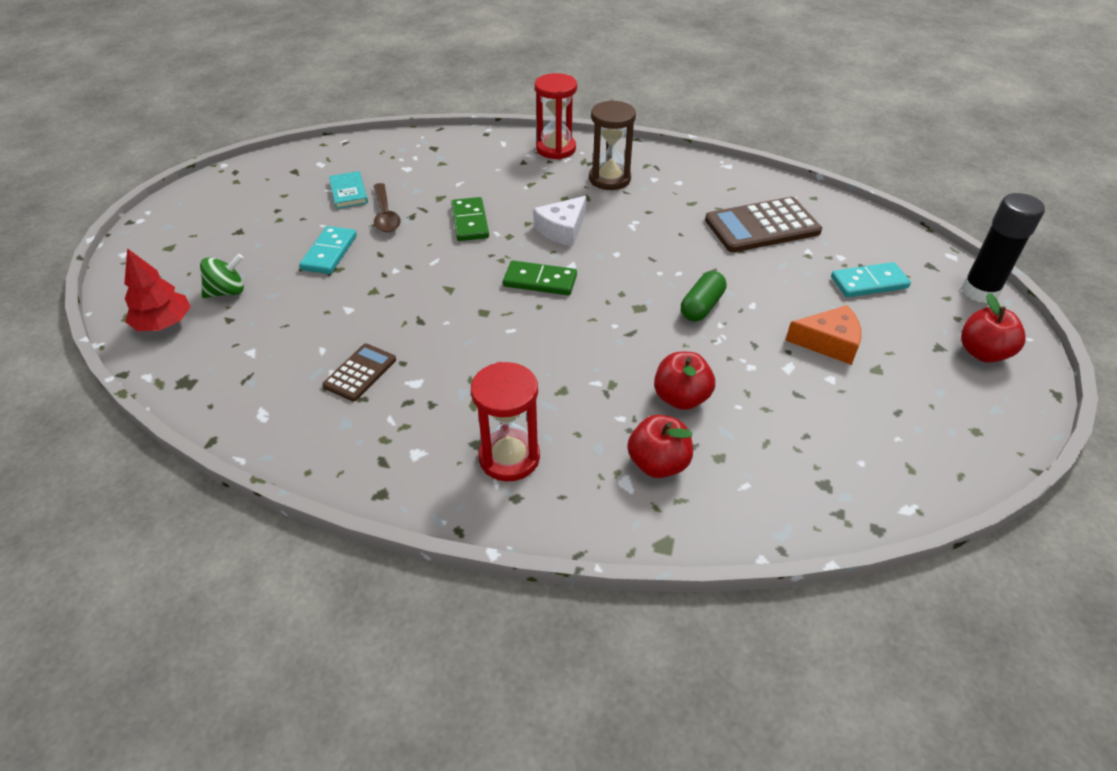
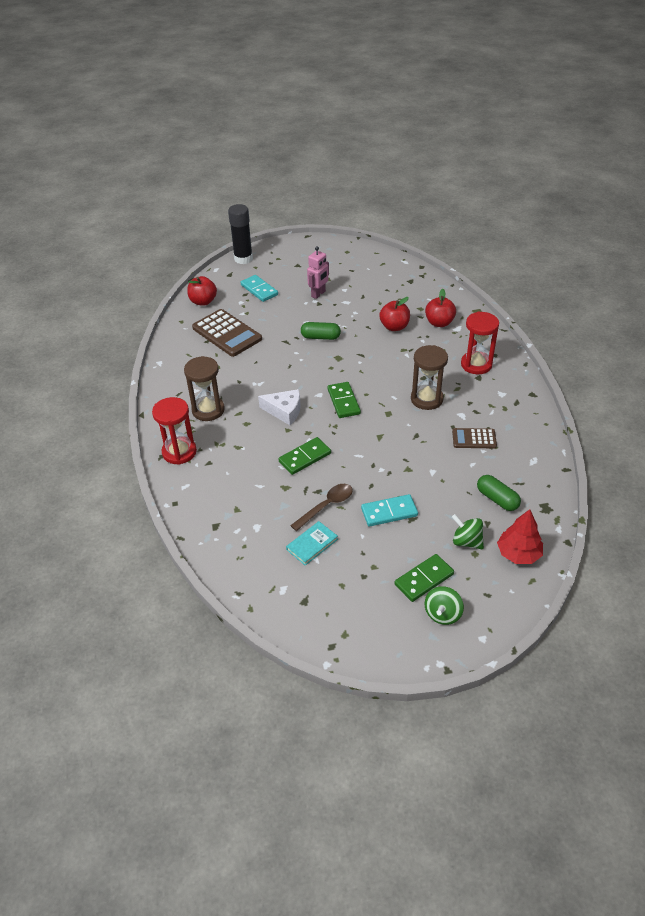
camera: 115 degrees left, 0 degrees up
orange cheese [785,305,861,365] -> pink robot [307,246,329,299]
red apple [961,293,1026,363] -> red apple moved to [187,276,217,306]
none -> green domino [394,554,454,602]
none -> brown hourglass [411,345,448,410]
none -> green spinning top [425,586,464,625]
none -> green capsule [477,475,521,511]

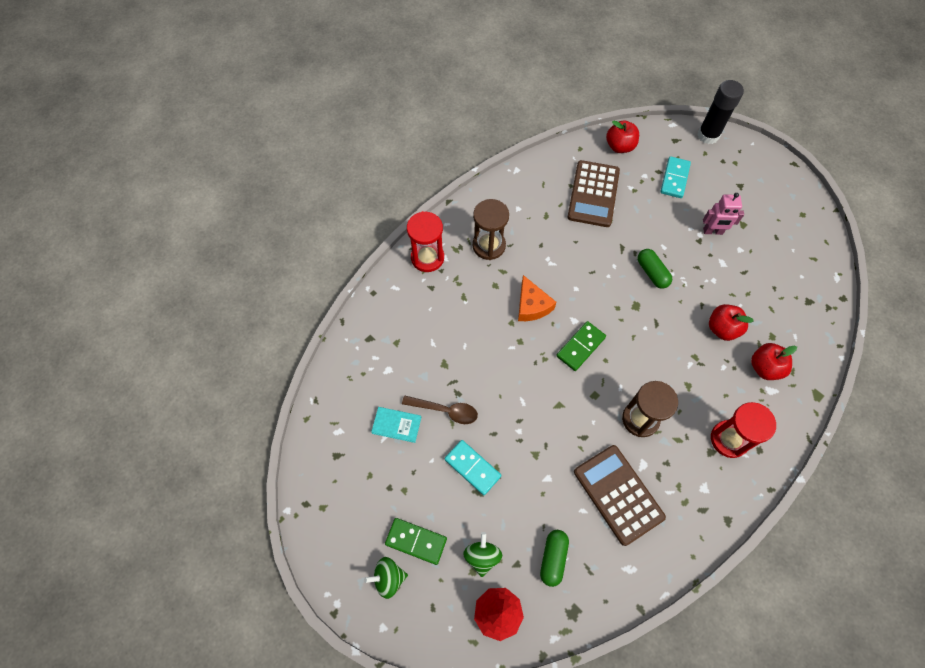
camera: 55 degrees right, 20 degrees up
white cheese [258,389,301,425] -> orange cheese [518,275,556,321]
green domino [279,437,331,475] -> none
brown calculator [452,428,497,449] -> brown calculator [574,445,666,546], size x1.81

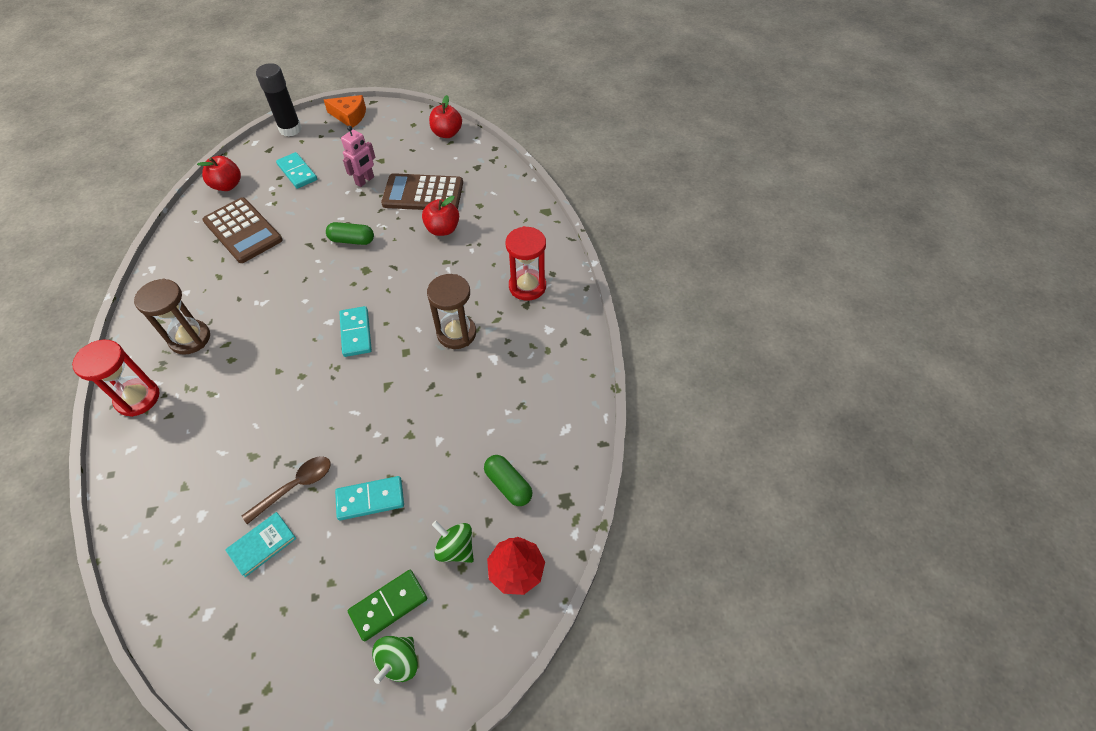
camera: 55 degrees left, 10 degrees down
orange cheese [518,275,556,321] -> orange cheese moved to [324,95,366,128]
green domino [556,321,606,371] -> turquoise domino [339,306,372,357]
brown calculator [574,445,666,546] -> brown calculator moved to [381,173,463,210]
red apple [751,343,797,380] -> red apple moved to [429,95,462,138]

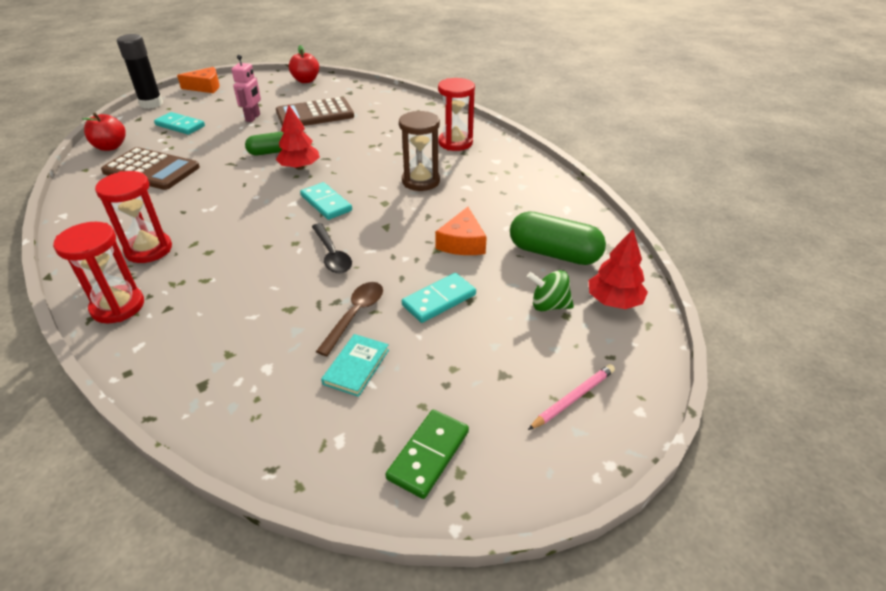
camera: 25 degrees left, 15 degrees down
brown hourglass [134,279,210,355] -> red hourglass [95,171,172,263]
green domino [348,570,427,641] -> green domino moved to [385,410,469,499]
green spinning top [372,636,418,684] -> pink pencil [528,364,615,430]
red apple [422,196,459,236] -> none
green capsule [484,455,533,506] -> green capsule [510,211,606,265], size x1.57
none -> red tree [276,105,320,170]
none -> black spoon [312,223,352,274]
none -> orange cheese [435,207,487,255]

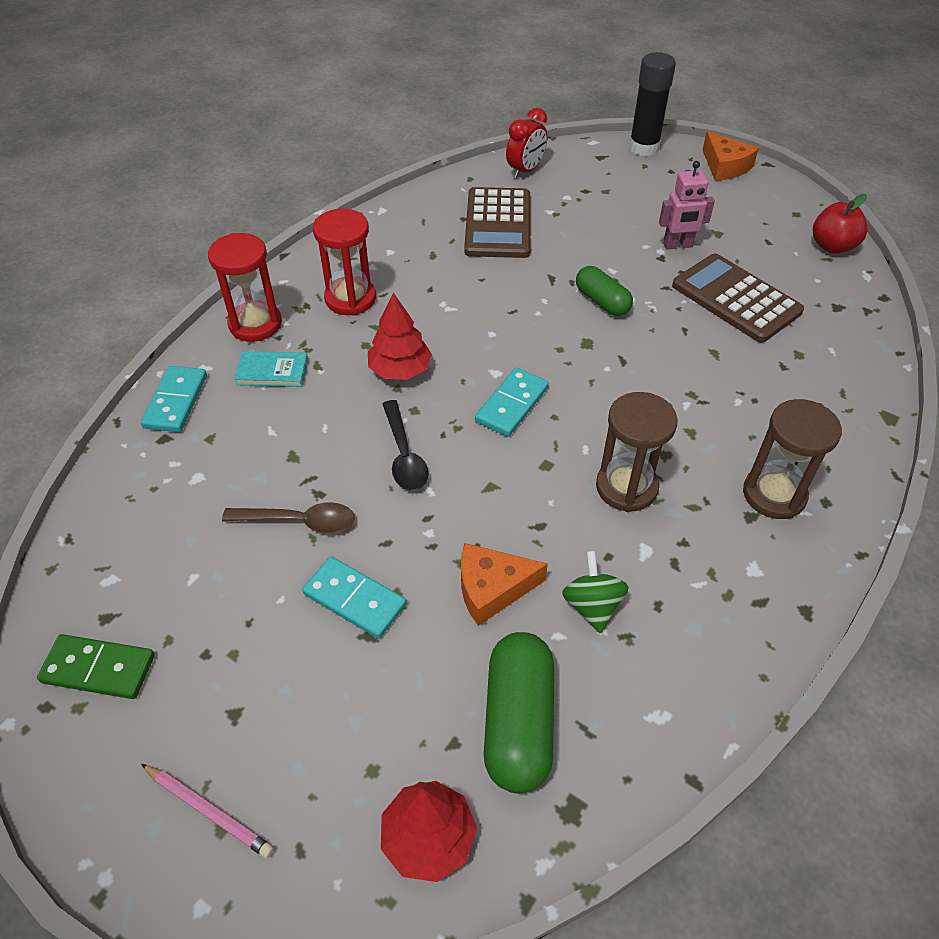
camera: 70 degrees right, 10 degrees up
red apple [82,113,126,151] -> red clock [506,108,547,179]
turquoise domino [154,112,205,135] -> turquoise domino moved to [141,366,207,432]
red tree [276,105,320,170] -> red tree moved to [368,293,432,380]
black spoon [312,223,352,274] -> black spoon turned 60 degrees counterclockwise [382,400,429,490]
turquoise book [321,334,389,397] -> turquoise book moved to [234,351,308,387]
red hourglass [438,78,475,151] -> brown hourglass [743,399,842,519]
green spinning top [527,270,574,311] -> green spinning top moved to [562,551,629,633]

